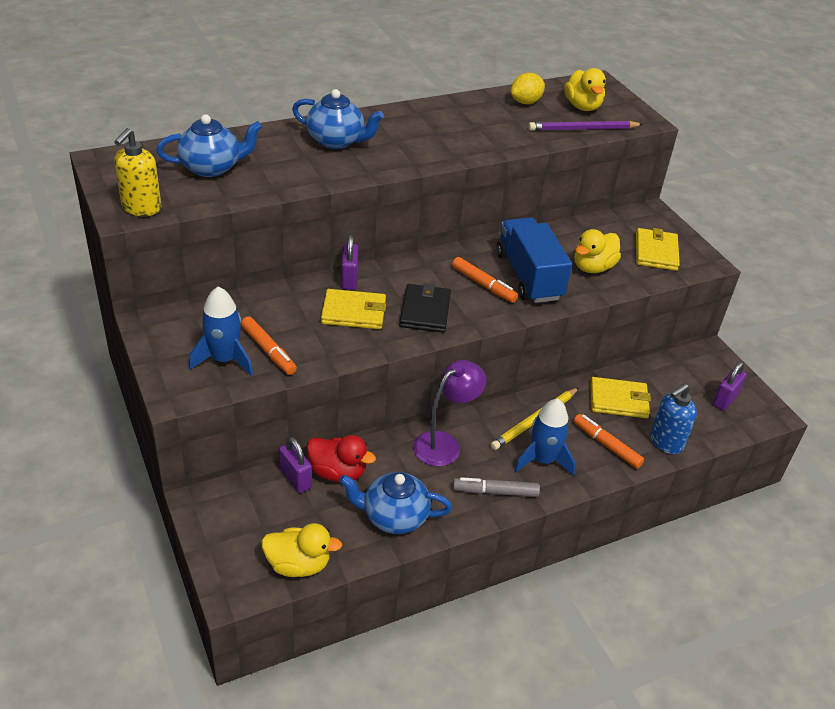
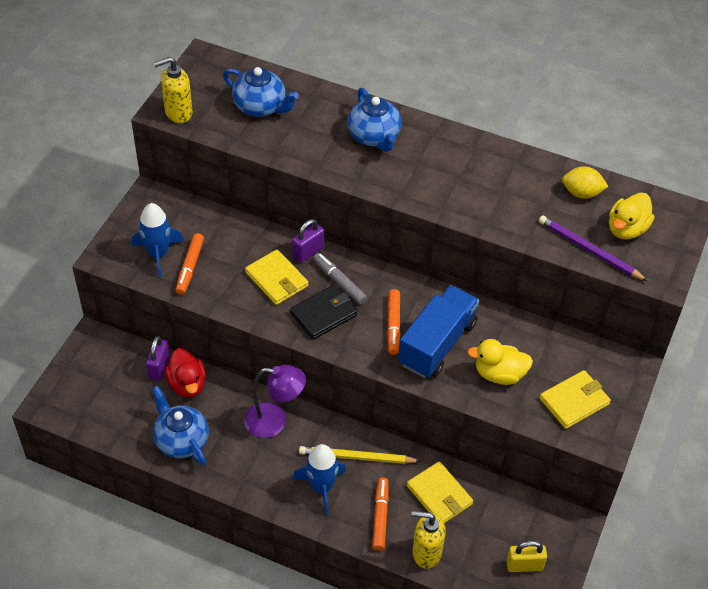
camera: 50 degrees right, 10 degrees up
yellow duck [261,523,342,577] -> none
grey marker [453,477,540,497] -> grey marker moved to [313,253,367,305]
blue soap dispenser [650,383,697,454] -> yellow soap dispenser [411,511,446,569]
purple padlock [713,362,747,411] -> yellow padlock [506,541,547,572]

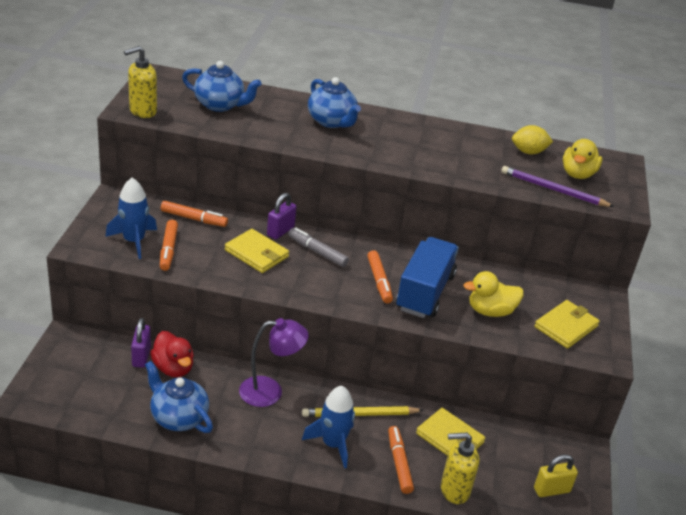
camera: 15 degrees left, 15 degrees down
black wallet [290,285,357,340] -> none
none -> orange marker [161,201,228,227]

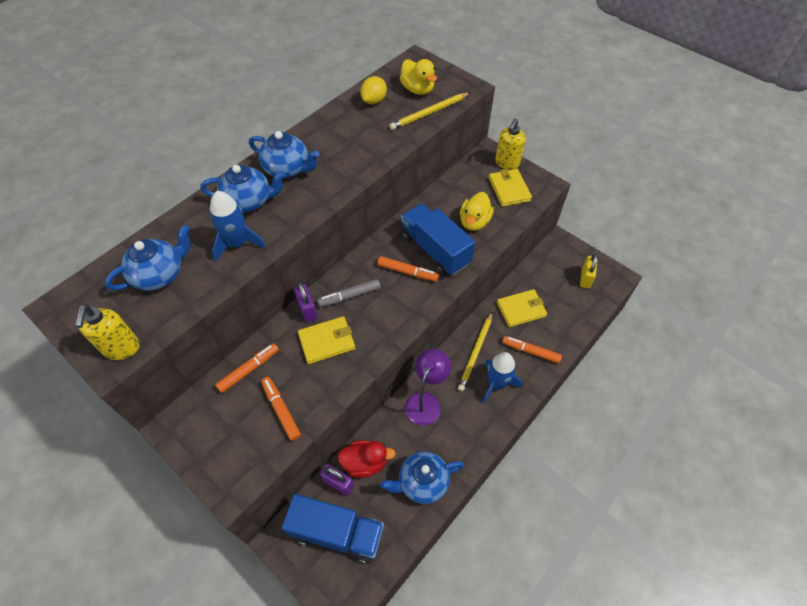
camera: 55 degrees left, 20 degrees up
blue rocket [105,178,157,259] -> blue rocket moved to [210,191,266,262]
orange marker [160,220,178,271] -> orange marker turned 150 degrees counterclockwise [261,377,301,441]
yellow soap dispenser [441,432,479,504] -> yellow soap dispenser moved to [495,118,526,170]
purple pencil [501,166,614,207] -> yellow pencil [389,92,471,130]
none -> blue teapot [249,131,320,178]
none -> blue truck [282,494,384,564]

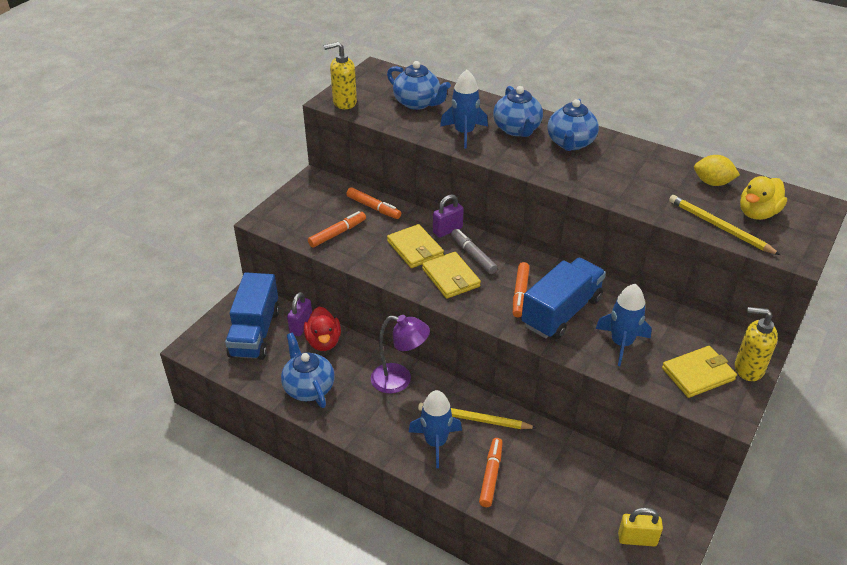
camera: 80 degrees right, 15 degrees down
yellow duck [460,192,494,231] -> blue rocket [595,284,652,366]
yellow wallet [497,289,547,327] -> yellow wallet moved to [422,252,481,299]

